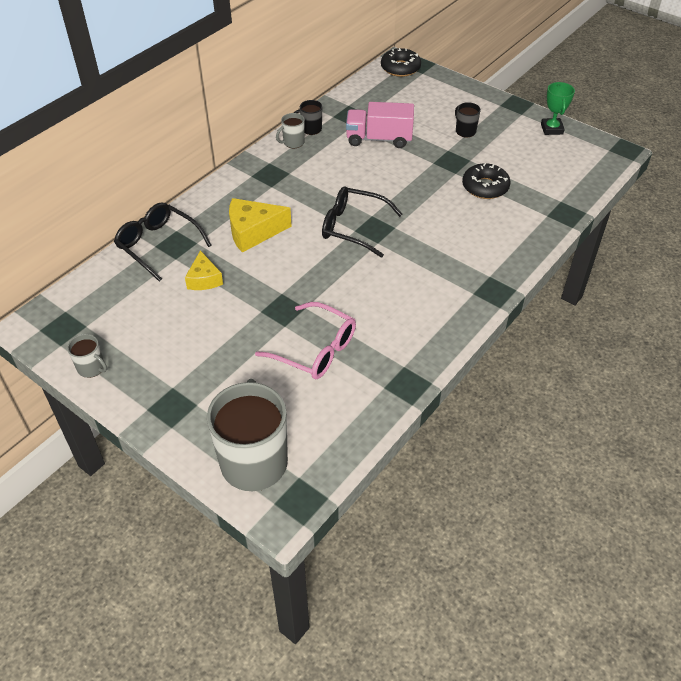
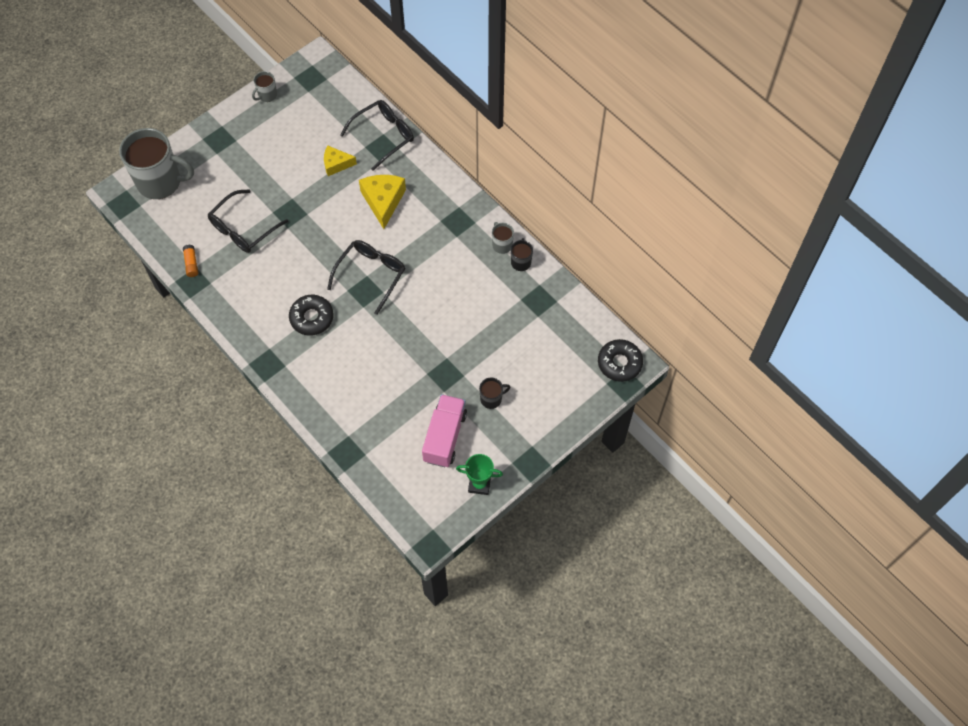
camera: 100 degrees right, 15 degrees up
pink glasses [255,302,356,379] -> black glasses [208,189,288,253]
pink truck [346,102,414,148] -> pink truck moved to [422,394,467,467]
black donut [462,163,511,199] -> black donut moved to [289,295,334,336]
none -> orange glue stick [183,245,198,277]

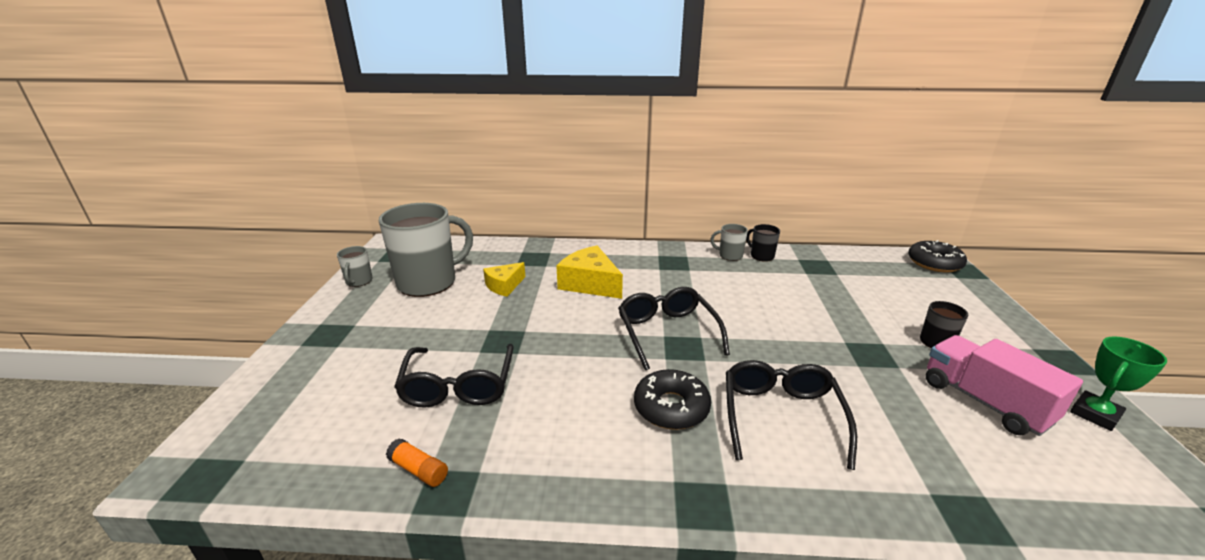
camera: 45 degrees left, 35 degrees down
grey mug [119,128,194,199] -> grey mug moved to [379,203,473,297]
black glasses [340,100,414,171] -> black glasses moved to [726,360,857,470]

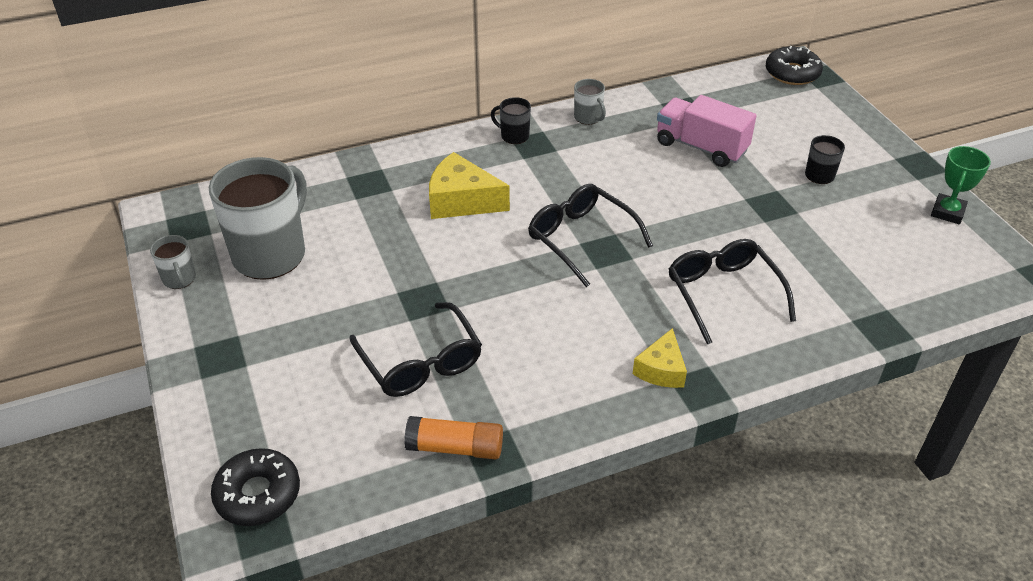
camera: 25 degrees left, 15 degrees up
orange glue stick [386,438,448,487] -> orange glue stick [404,416,503,459], size x1.54
yellow cheese [483,262,525,297] -> yellow cheese moved to [633,328,687,388]
black donut [634,369,711,430] -> black donut moved to [211,448,300,526]
grey mug [711,224,748,261] -> grey mug turned 120 degrees counterclockwise [574,79,606,125]
black mug [746,224,780,262] -> black mug moved to [491,97,531,144]
pink truck [926,335,1083,436] -> pink truck moved to [657,95,757,167]

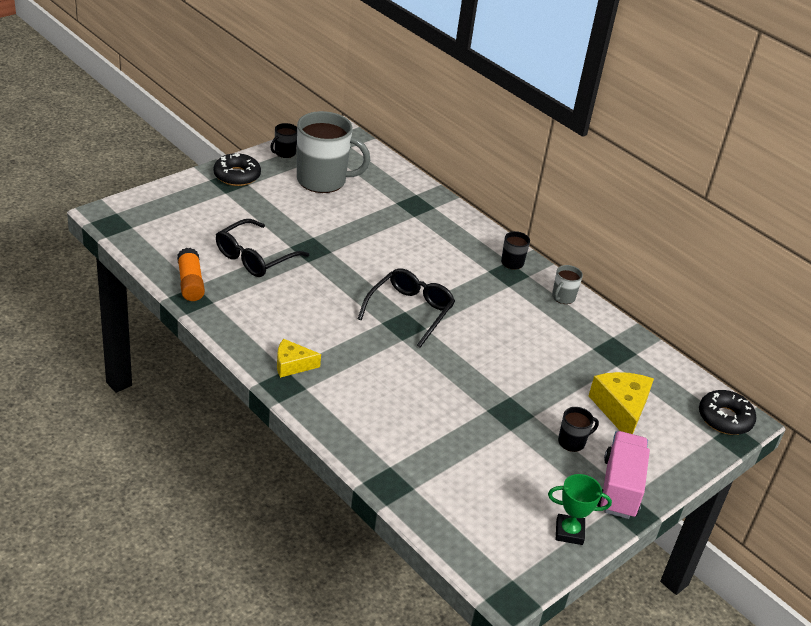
camera: 65 degrees right, 5 degrees down
grey mug [150,235,196,289] -> black mug [270,123,297,158]
black donut [211,448,300,526] -> black donut moved to [213,153,261,186]
yellow cheese [429,152,510,219] -> yellow cheese moved to [589,372,654,434]
pink truck [657,95,757,167] -> pink truck moved to [597,431,650,519]
black glasses [668,239,796,344] -> none

